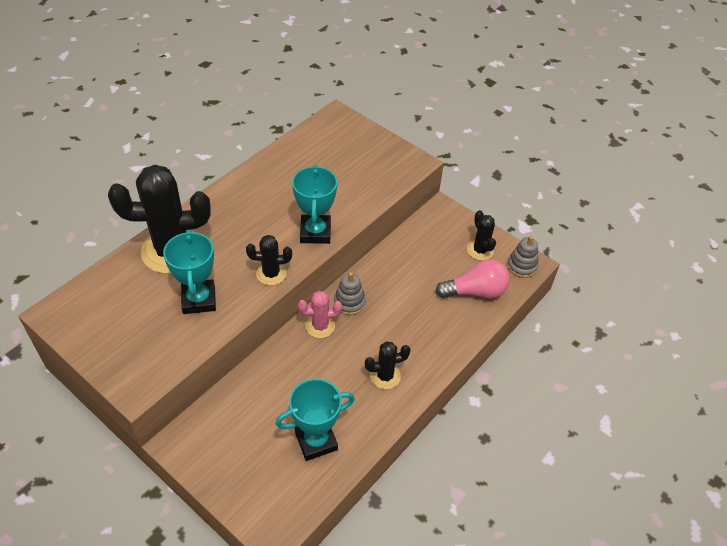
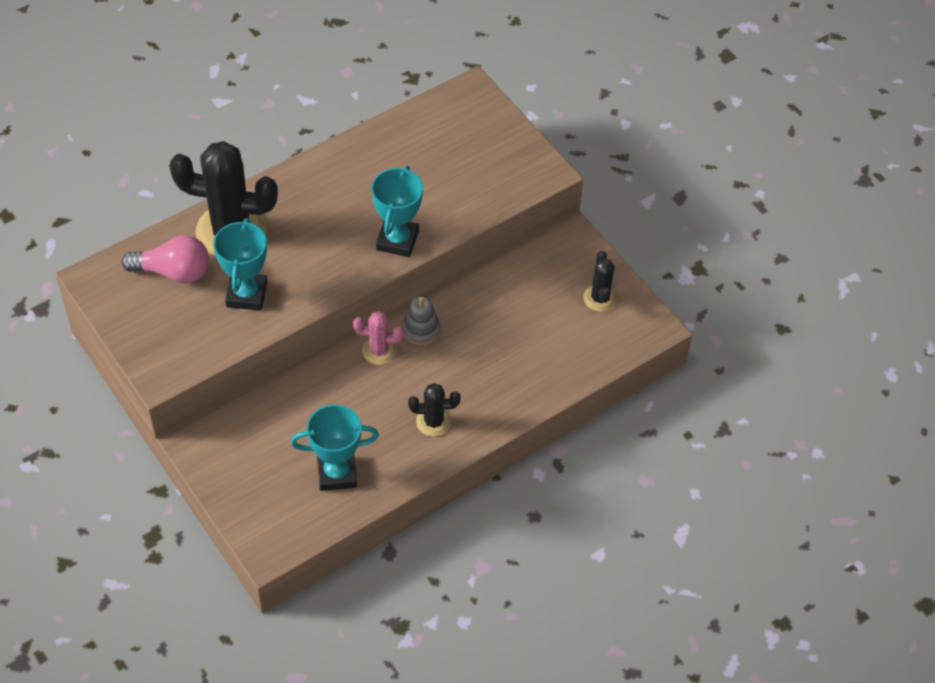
camera: 15 degrees right, 5 degrees up
black cactus [246,235,292,285] -> none
pink light bulb [436,259,510,298] -> pink light bulb moved to [122,235,209,284]
grey stacking toy [507,236,539,278] -> none

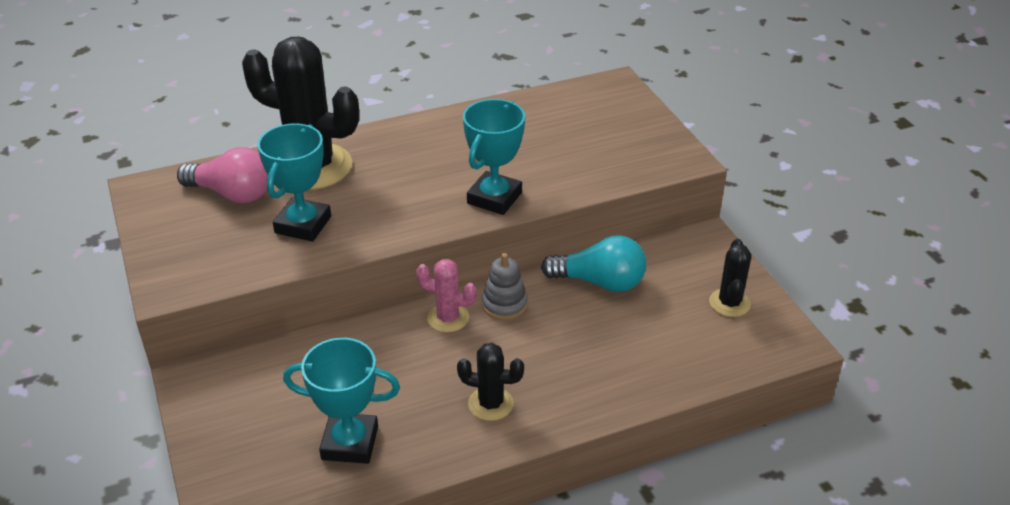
camera: 15 degrees right, 15 degrees down
none -> turquoise light bulb [541,236,646,292]

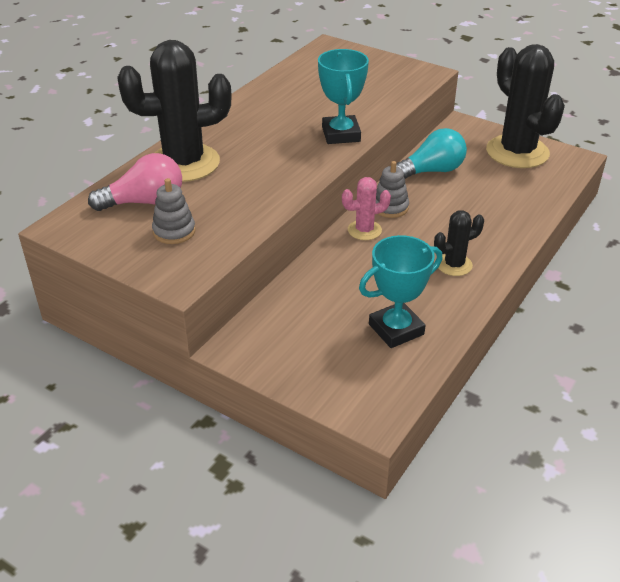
camera: 35 degrees left, 0 degrees up
turquoise trophy [257,124,331,242] -> none
black cactus [709,239,751,317] -> black cactus [486,44,565,168], size x2.07
none -> grey stacking toy [152,178,196,244]

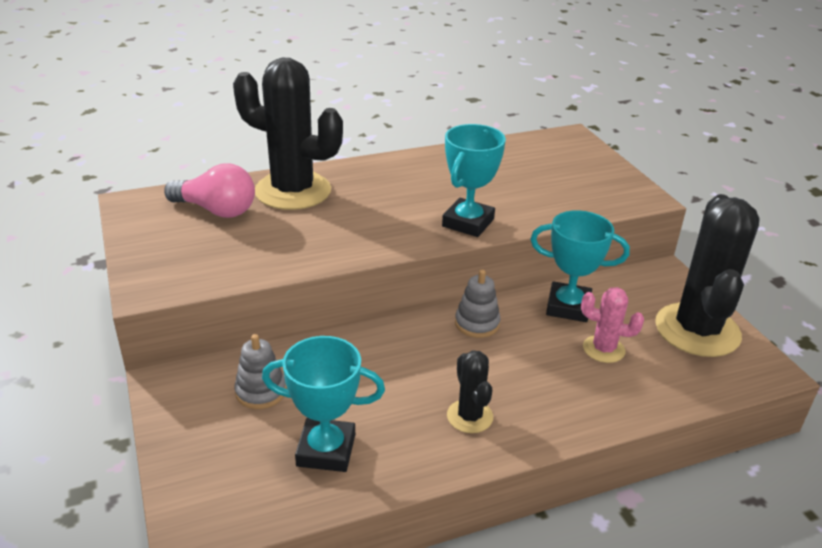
camera: 35 degrees right, 5 degrees down
grey stacking toy [152,178,196,244] -> grey stacking toy moved to [234,334,286,409]
pink cactus [342,177,391,240] -> pink cactus moved to [581,287,644,363]
turquoise light bulb [396,128,467,179] -> turquoise trophy [530,210,630,322]
black cactus [434,211,484,276] -> black cactus turned 60 degrees clockwise [447,350,493,433]

